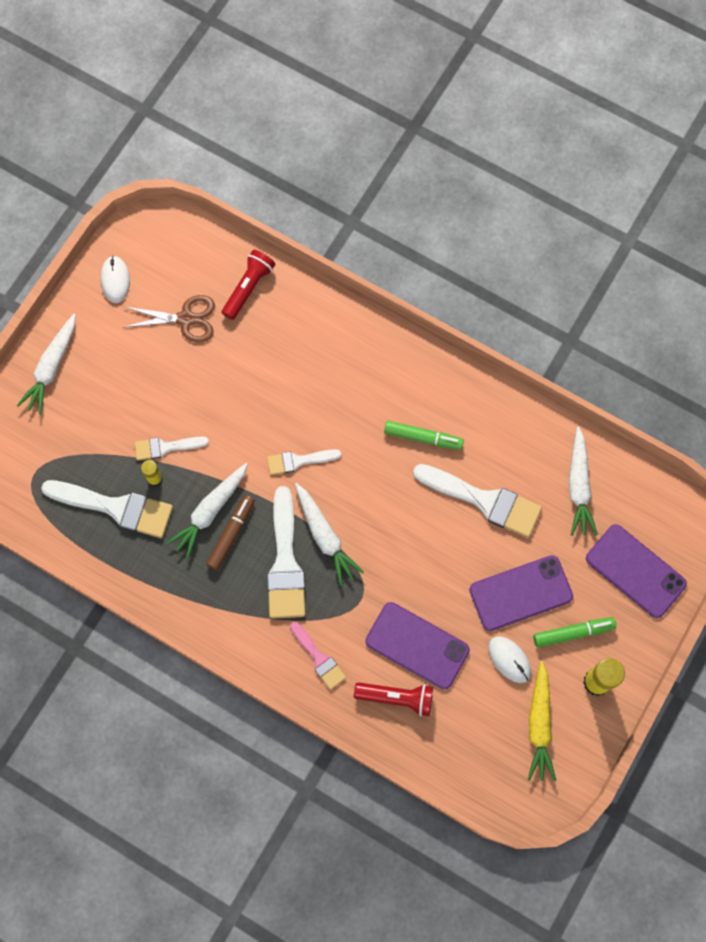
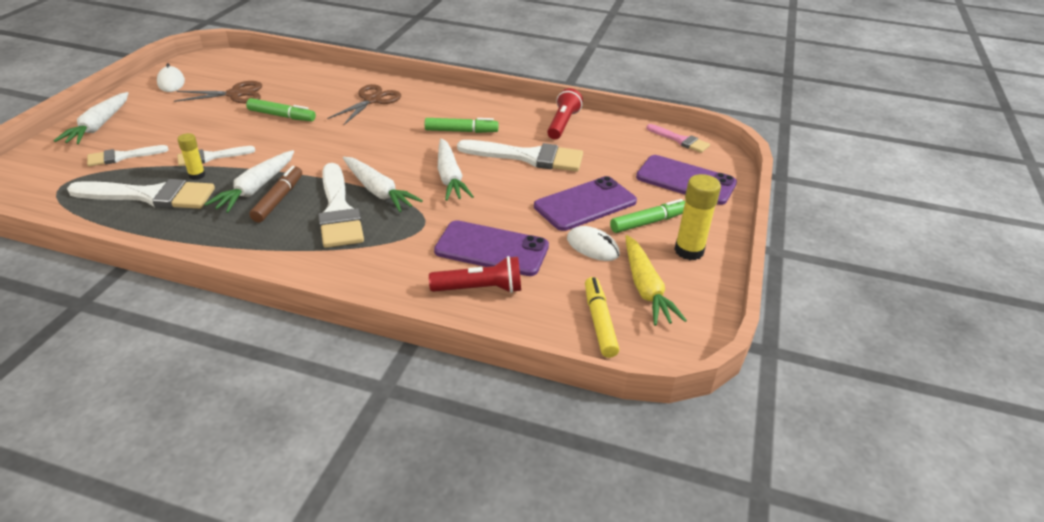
camera: 15 degrees left, 35 degrees down
red flashlight [222,250,275,320] -> red flashlight moved to [547,88,583,139]
white brush [267,449,341,475] -> white brush moved to [87,145,168,166]
pink brush [290,622,346,690] -> pink brush moved to [646,124,710,153]
white carrot [569,426,598,536] -> white carrot moved to [438,138,474,201]
none -> green marker [246,98,316,121]
none -> brown scissors [327,84,401,125]
none -> yellow marker [585,277,619,358]

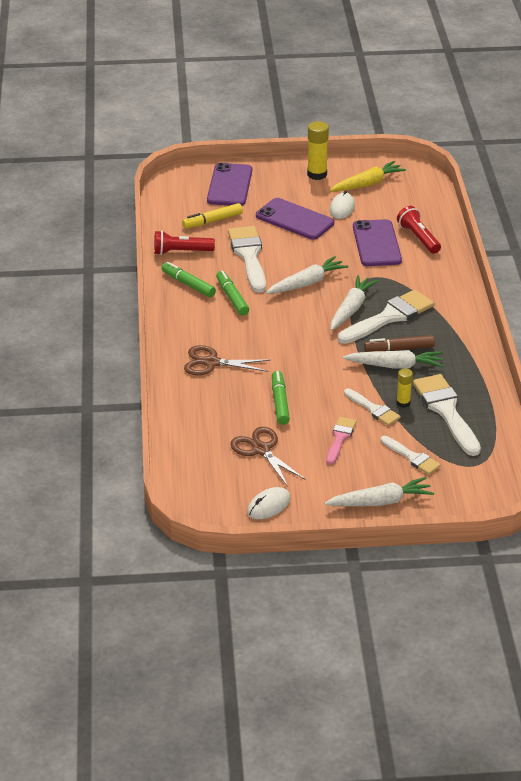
camera: 110 degrees left, 0 degrees up
yellow marker [585,277,619,358] -> yellow marker moved to [182,203,243,229]
green marker [610,199,685,233] -> green marker moved to [161,262,216,297]
pink brush [646,124,710,153] -> pink brush moved to [326,417,357,465]

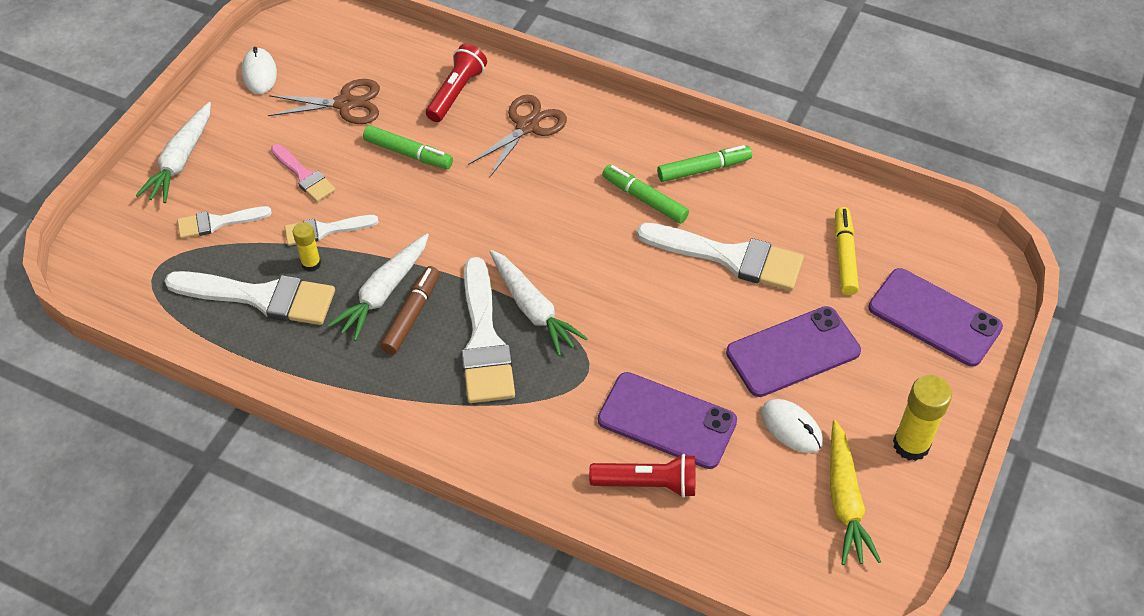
camera: 120 degrees right, 15 degrees up
red flashlight [154,230,215,255] -> red flashlight moved to [426,44,487,122]
green marker [216,270,249,316] -> green marker turned 150 degrees counterclockwise [602,164,689,224]
white carrot [266,256,348,294] -> none

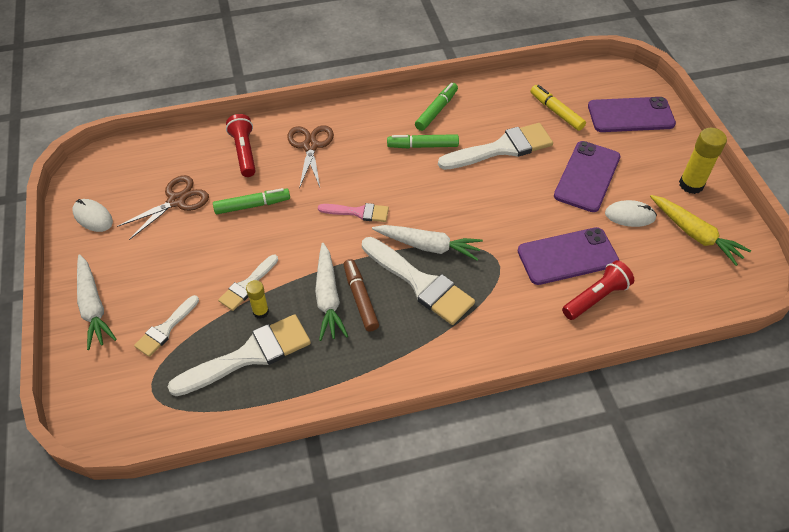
camera: 40 degrees left, 0 degrees up
pink brush [271,144,336,202] -> pink brush moved to [318,203,389,222]

